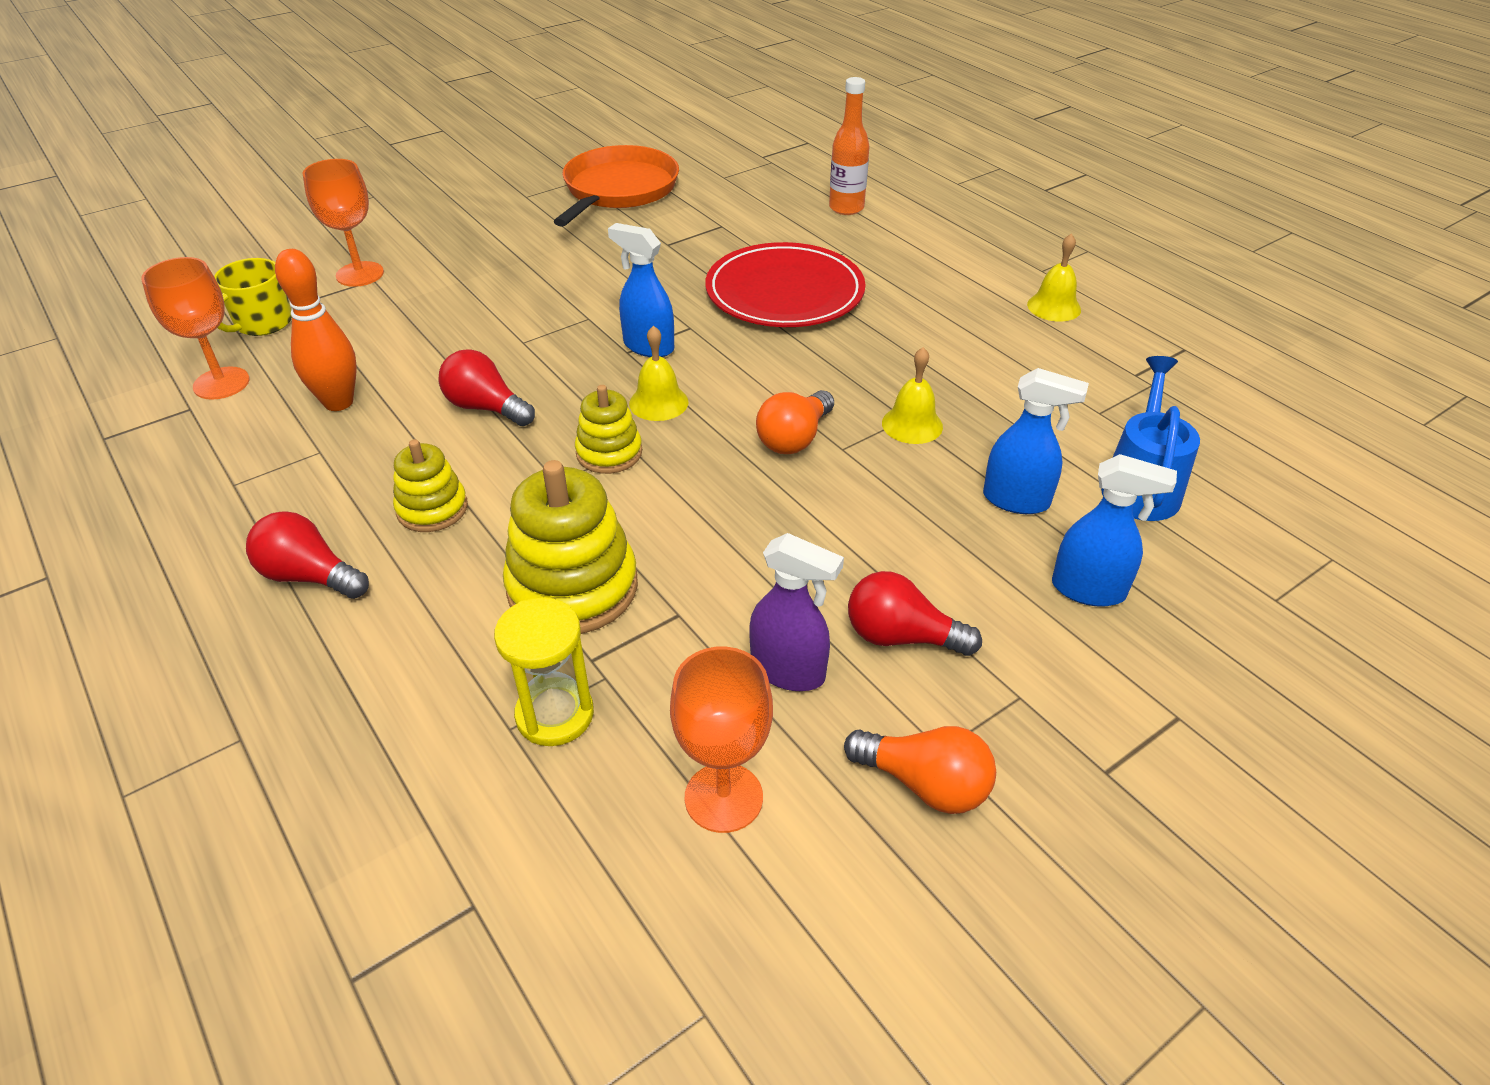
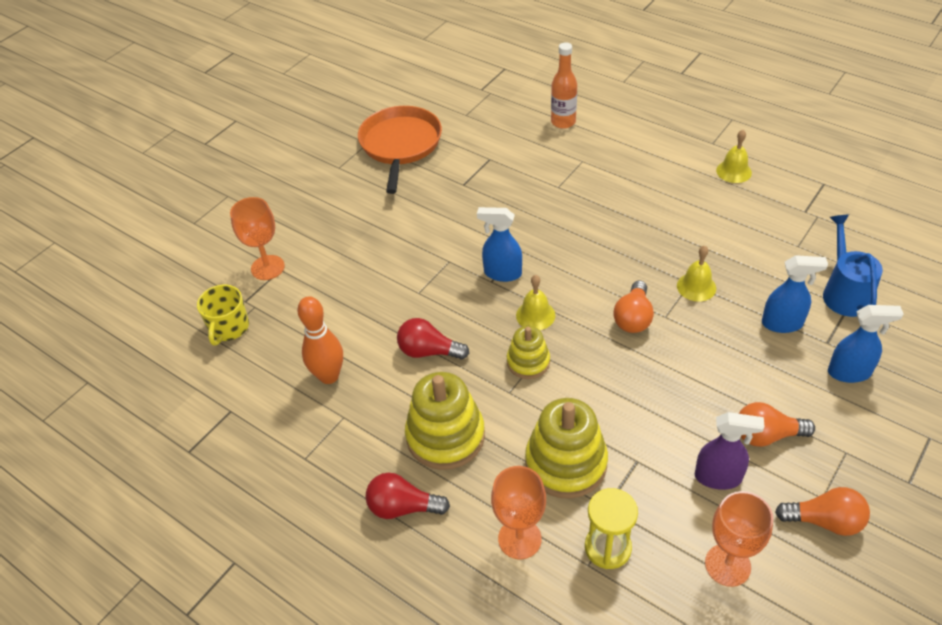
camera: 15 degrees left, 5 degrees up
orange goblet [141,257,249,400] -> orange goblet moved to [491,466,546,559]
yellow stacking toy [393,439,468,532] -> yellow stacking toy [405,372,485,470], size x1.72
red plate [705,242,866,327] -> none
red light bulb [848,571,982,656] -> orange light bulb [739,402,815,447]

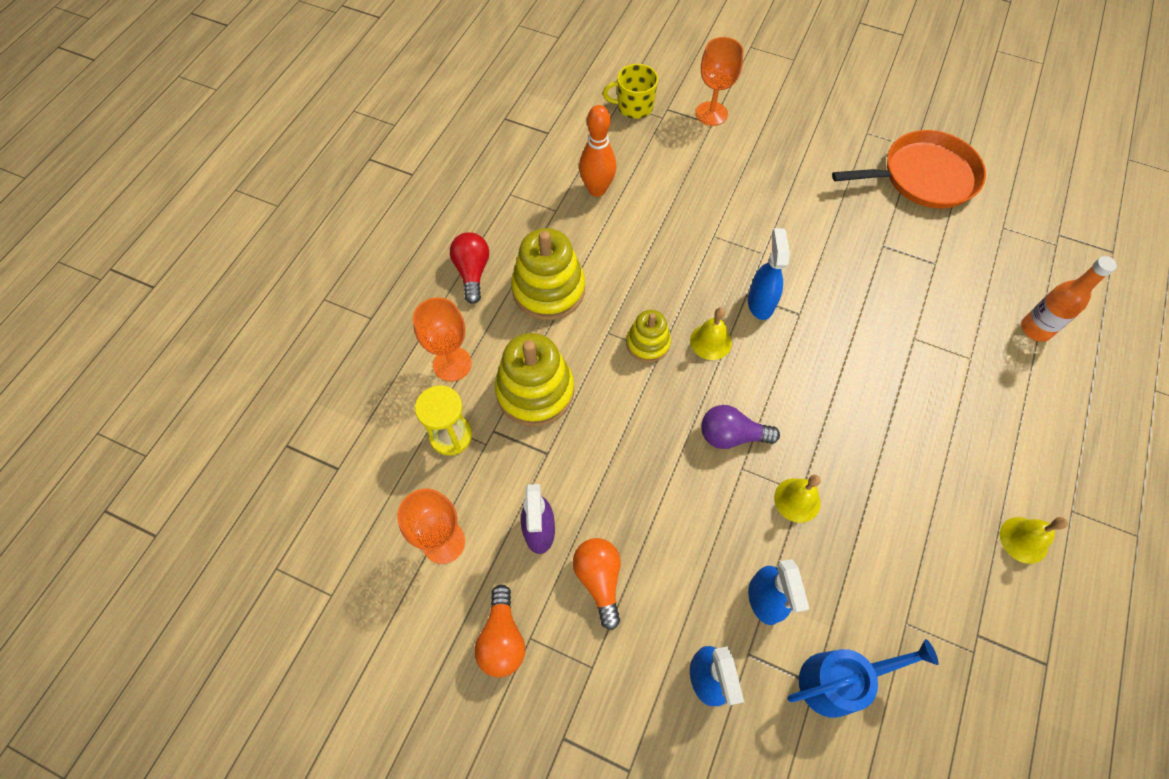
camera: 75 degrees right, 15 degrees up
red light bulb [397,318,469,359] -> none
orange light bulb [613,281,654,333] -> purple light bulb [701,405,780,449]

